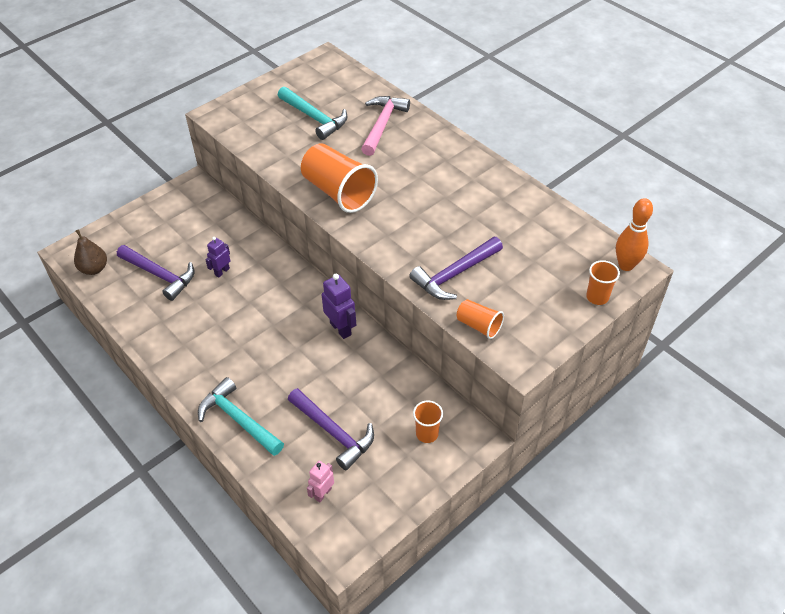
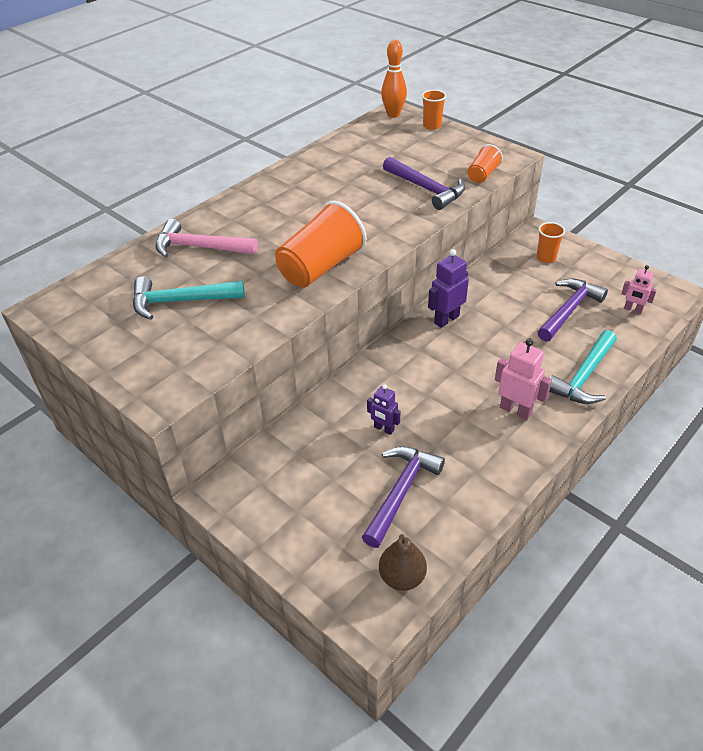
camera: 95 degrees left, 5 degrees down
turquoise hammer [278,86,347,140] -> turquoise hammer turned 135 degrees counterclockwise [133,276,245,320]
none -> pink robot [495,339,552,420]

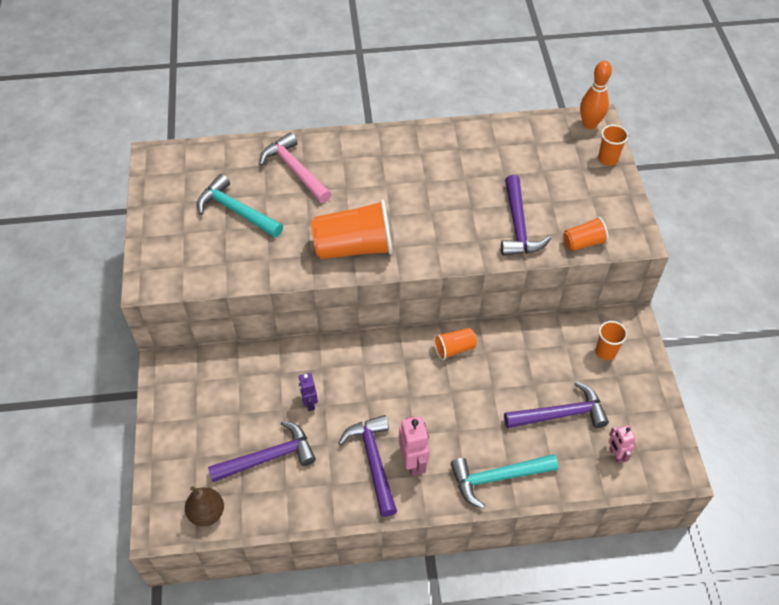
camera: 40 degrees right, 10 degrees up
purple robot [428,249,469,328] -> orange cup [434,328,477,360]
none -> purple hammer [339,415,397,517]

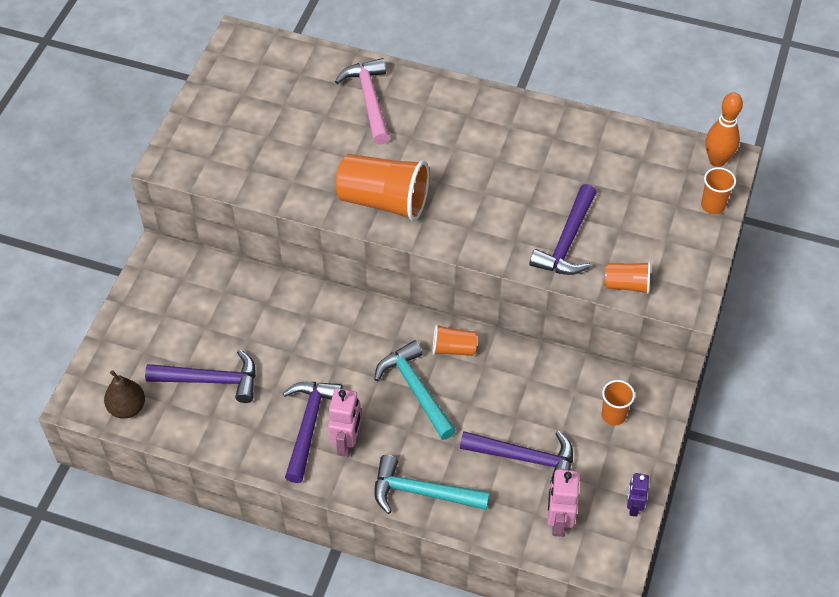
camera: 25 degrees right, 0 degrees up
turquoise hammer [197,174,283,238] -> turquoise hammer moved to [374,340,456,440]
purple robot [298,373,318,411] -> purple robot moved to [627,473,649,517]
pink robot [608,425,635,463] -> pink robot [547,469,579,537], size x1.56

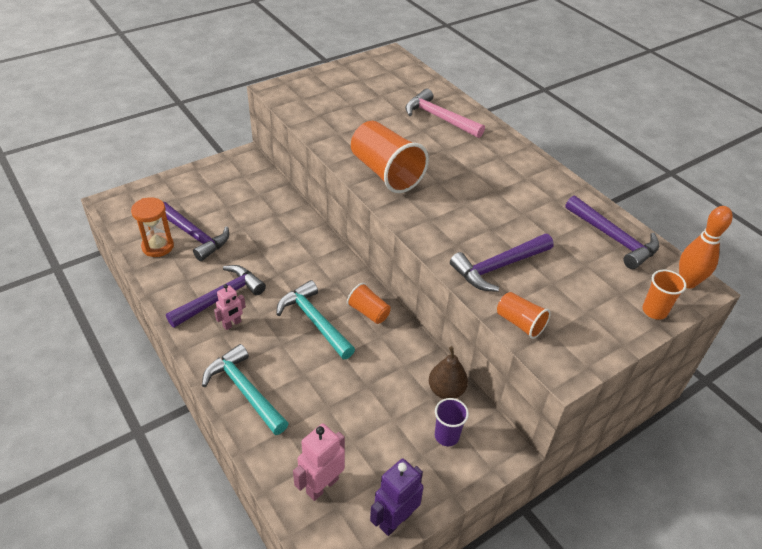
camera: 35 degrees right, 10 degrees down
brown pear [104,370,145,418] -> brown pear moved to [429,346,468,399]
pink robot [328,388,361,457] -> pink robot [214,284,246,330], size x0.64
pink hammer [335,58,390,145] -> pink hammer turned 75 degrees counterclockwise [405,89,485,138]
turquoise hammer [374,340,456,440] -> turquoise hammer turned 45 degrees counterclockwise [276,280,355,359]
purple hammer [460,431,573,483] -> purple hammer moved to [565,196,659,269]
orange cup [602,380,635,425] -> purple cup [435,398,469,446]
purple robot [627,473,649,517] -> purple robot [370,459,424,536], size x1.56
none -> orange hourglass [131,197,174,257]

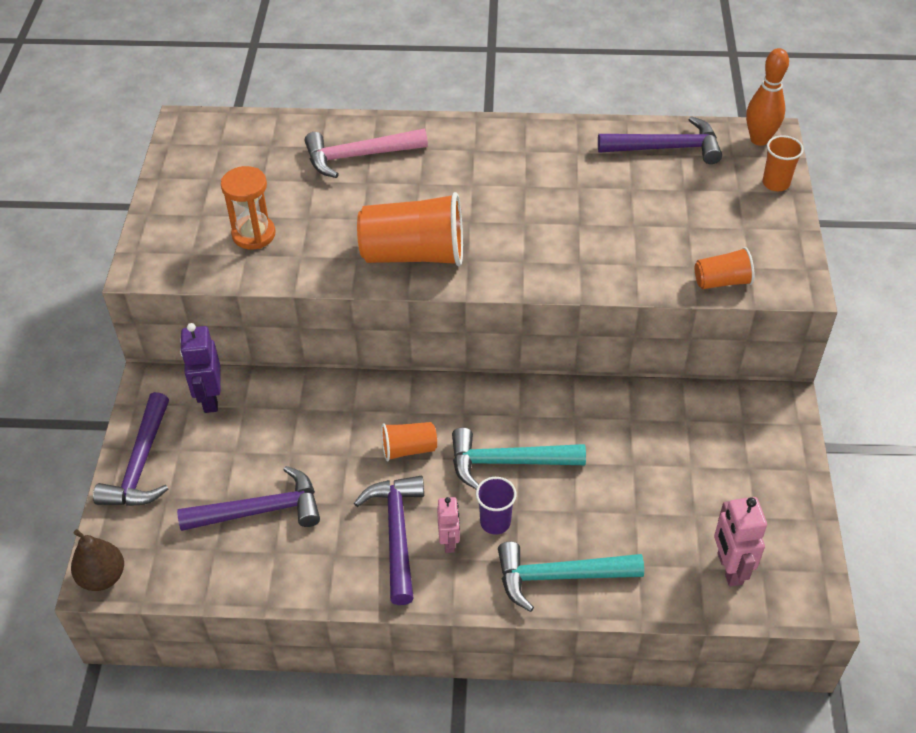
camera: 50 degrees left, 5 degrees up
orange hourglass [131,197,174,257] -> orange hourglass moved to [221,166,276,250]
orange cup [347,283,390,324] -> orange cup moved to [381,422,437,461]
purple robot [370,459,424,536] -> purple robot moved to [180,323,220,413]
brown pear [429,346,468,399] -> brown pear moved to [71,529,124,591]
purple cup [435,398,469,446] -> purple cup moved to [476,477,517,535]
purple hammer [450,234,554,292] -> purple hammer moved to [93,392,169,506]

